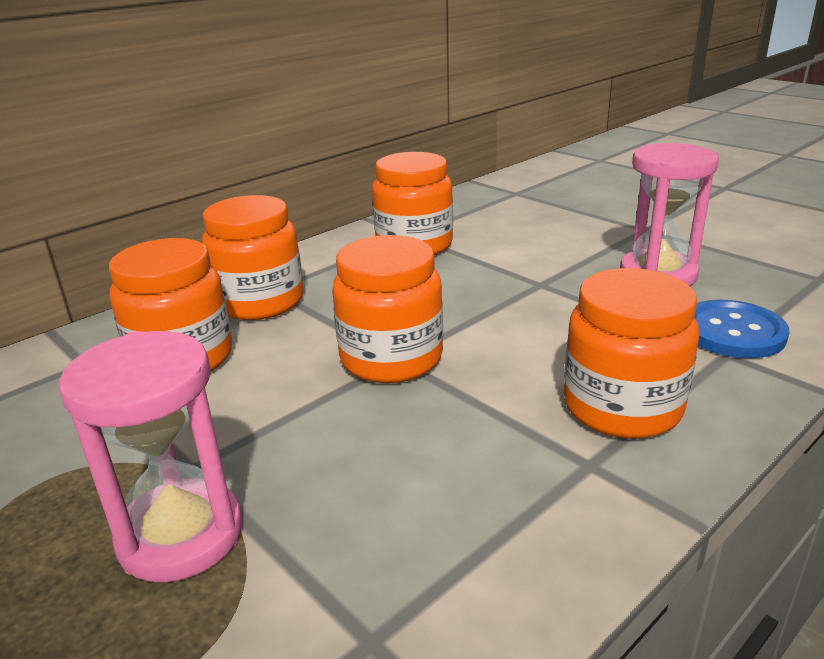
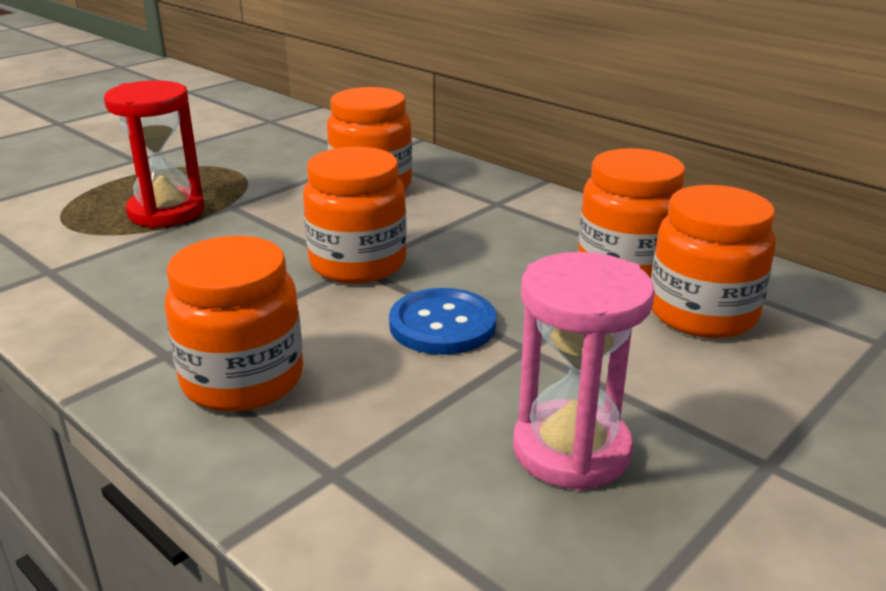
camera: 85 degrees right, 0 degrees up
pink hourglass [59,331,242,582] -> red hourglass [104,80,204,228]
orange jar [202,195,303,320] -> orange jar moved to [651,185,776,338]
blue button [695,300,789,358] -> blue button moved to [389,288,497,355]

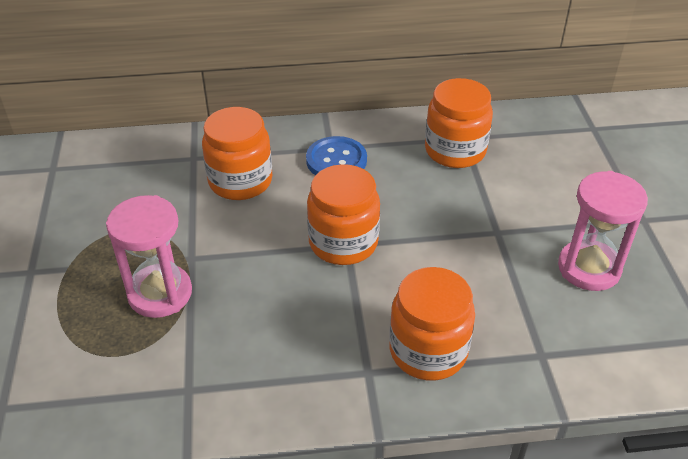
camera: 50 degrees left, 15 degrees up
red hourglass [104,80,204,228] -> pink hourglass [106,195,192,318]
blue button [389,288,497,355] -> blue button moved to [306,136,367,175]
orange jar [651,185,776,338] -> none

